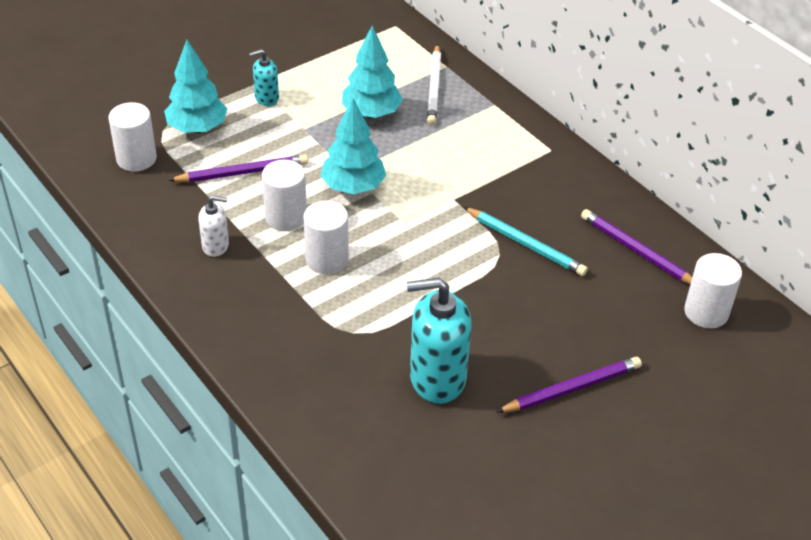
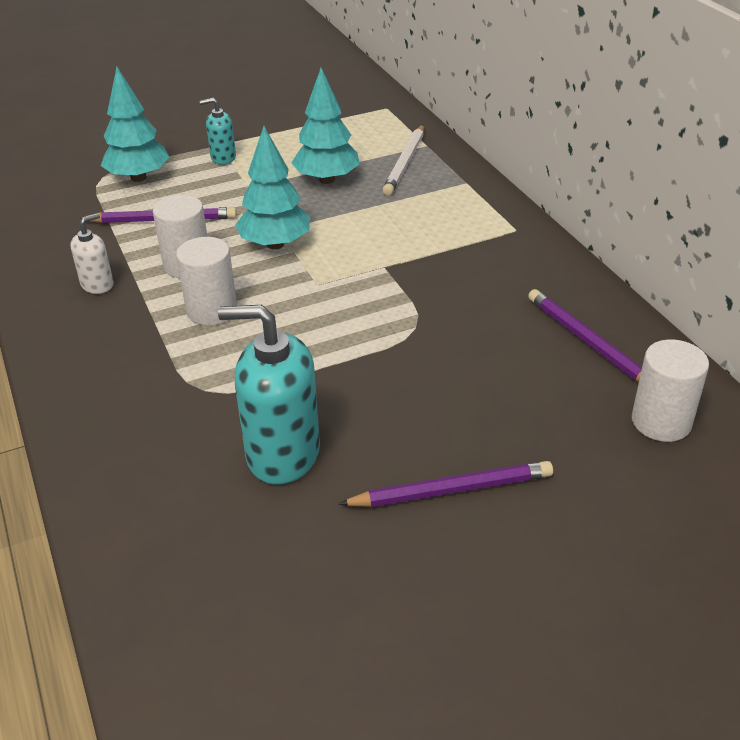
camera: 15 degrees right, 5 degrees down
white cylinder [109,102,157,172] -> none
white soap dispenser [198,195,229,257] -> white soap dispenser turned 60 degrees counterclockwise [70,213,114,294]
turquoise pencil [463,207,588,276] -> none

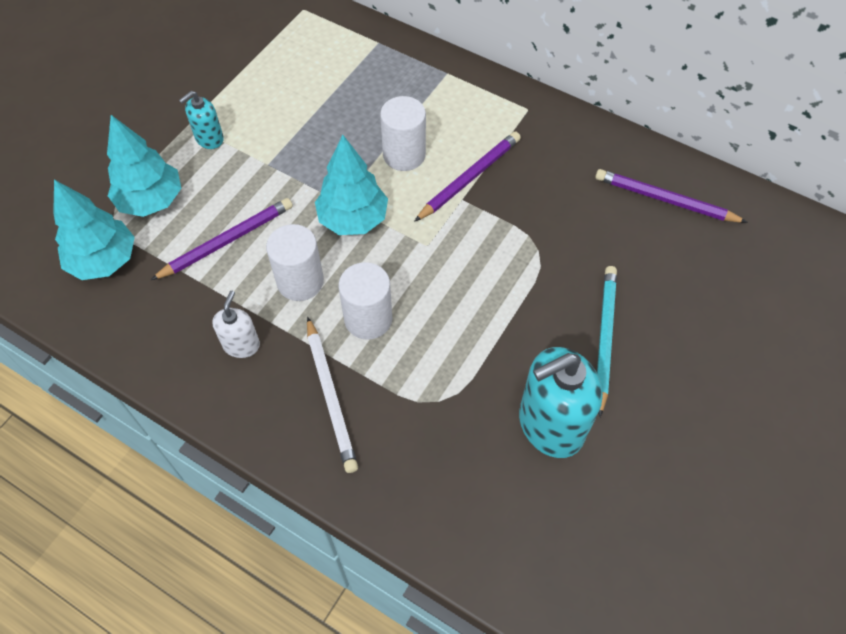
camera: 35 degrees left, 20 degrees up
turquoise tree [291,68,360,184] -> turquoise tree moved to [53,180,135,280]
purple pencil [338,461,553,507] -> purple pencil moved to [414,131,521,222]
white pencil [383,124,424,196] -> white pencil moved to [307,317,358,473]
white cylinder [632,339,709,442] -> white cylinder moved to [380,96,426,171]
none -> turquoise pencil [597,266,617,417]

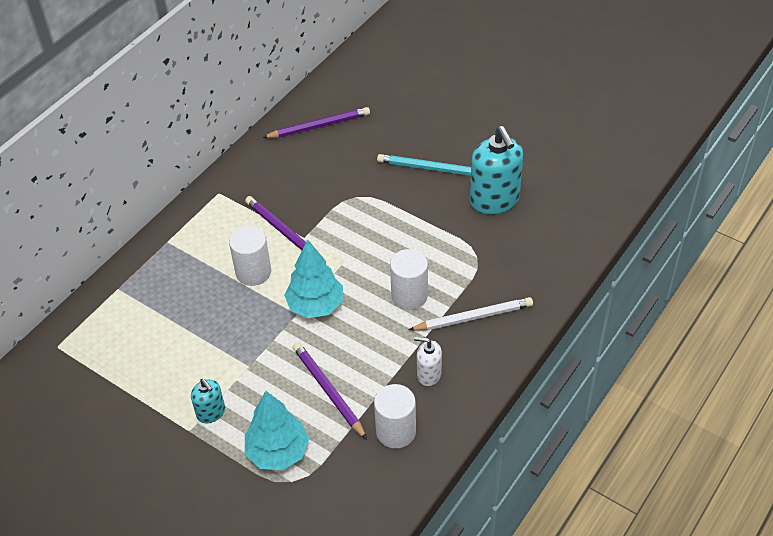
camera: 85 degrees left, 10 degrees down
turquoise tree [53,180,135,280] -> none
white cylinder [266,224,324,301] -> white cylinder moved to [374,384,416,449]
purple pencil [595,169,748,223] -> purple pencil turned 135 degrees counterclockwise [262,107,370,138]

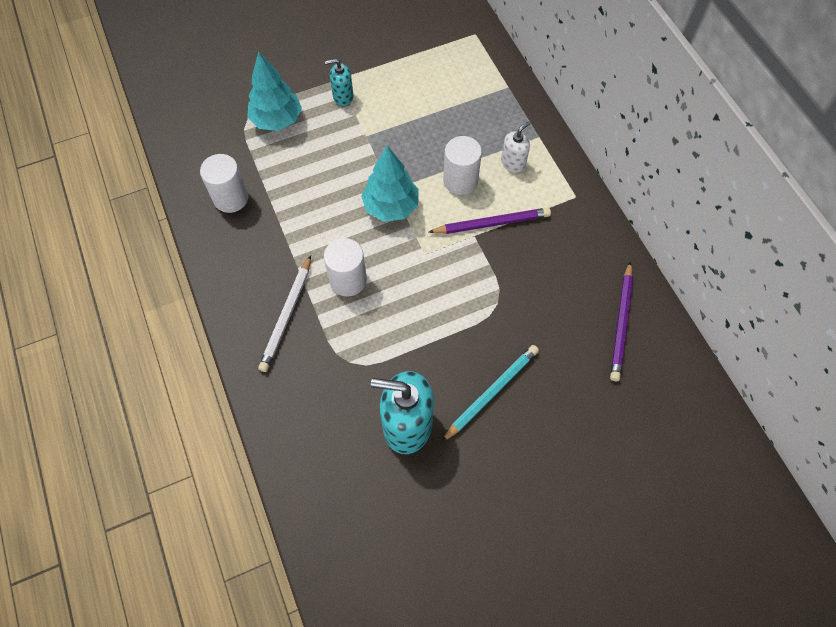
camera: 120 degrees right, 15 degrees up
purple pencil [293,342,367,439] -> none
white soap dispenser [414,337,442,386] -> white soap dispenser moved to [501,121,531,173]

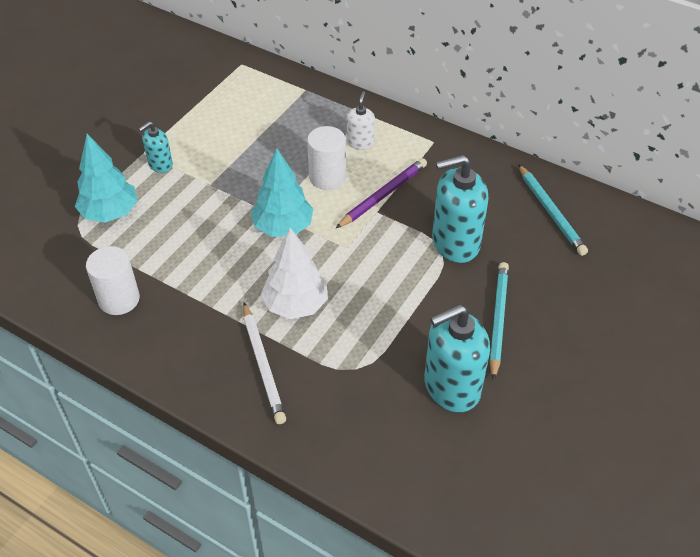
camera: 35 degrees left, 15 degrees down
white cylinder [324,238,367,296] -> white tree [261,228,328,319]
purple pencil [610,262,633,381] -> turquoise pencil [518,164,588,256]
none -> turquoise soap dispenser [432,155,489,263]

